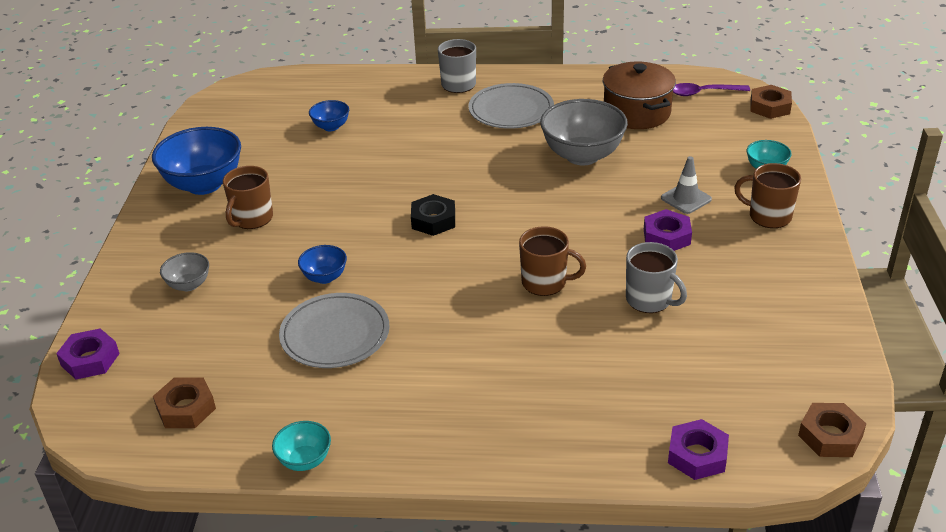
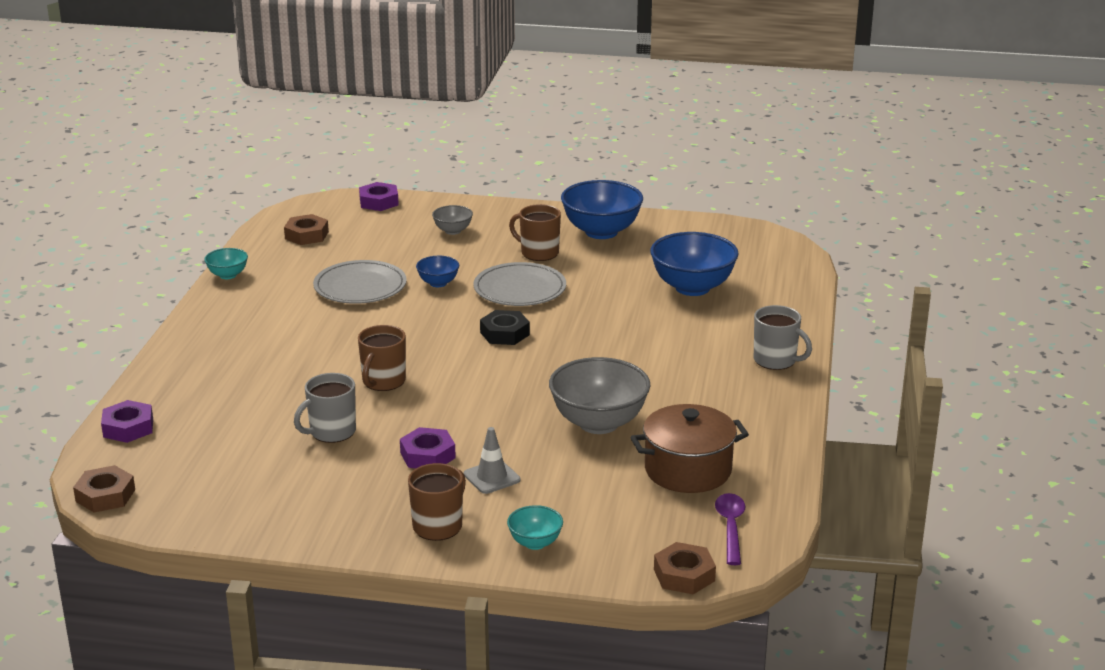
camera: 95 degrees right, 10 degrees down
blue bowl [309,100,349,131] -> blue bowl [650,232,739,296], size x2.01
grey plate [468,83,554,129] -> grey plate moved to [473,262,566,306]

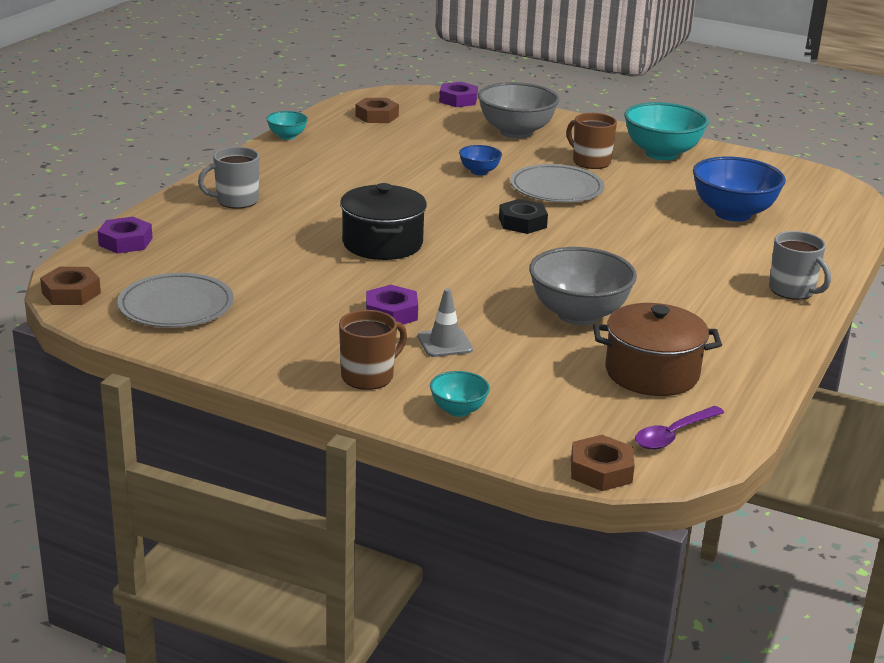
camera: 15 degrees right, 0 degrees up
grey mug [294,373,356,443] -> grey mug moved to [198,147,259,209]
grey plate [313,260,407,304] -> grey plate moved to [117,273,234,328]
brown mug [358,325,406,391] -> black pot [340,183,427,260]
grey bowl [432,205,473,235] -> grey bowl [478,82,559,139], size x2.01
blue bowl [561,180,643,239] -> turquoise bowl [624,102,708,160]
purple spoon [715,493,745,565] -> purple spoon turned 150 degrees counterclockwise [635,406,724,449]

